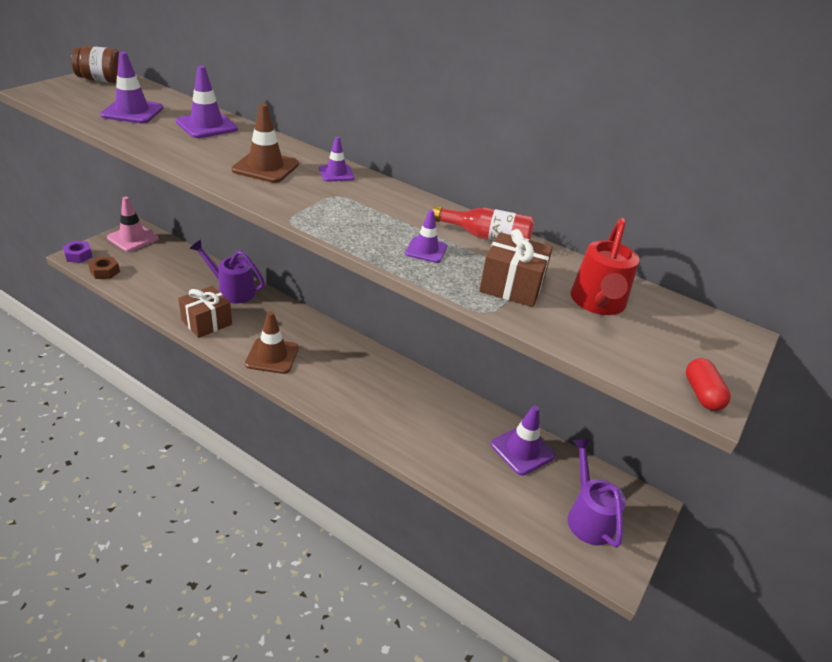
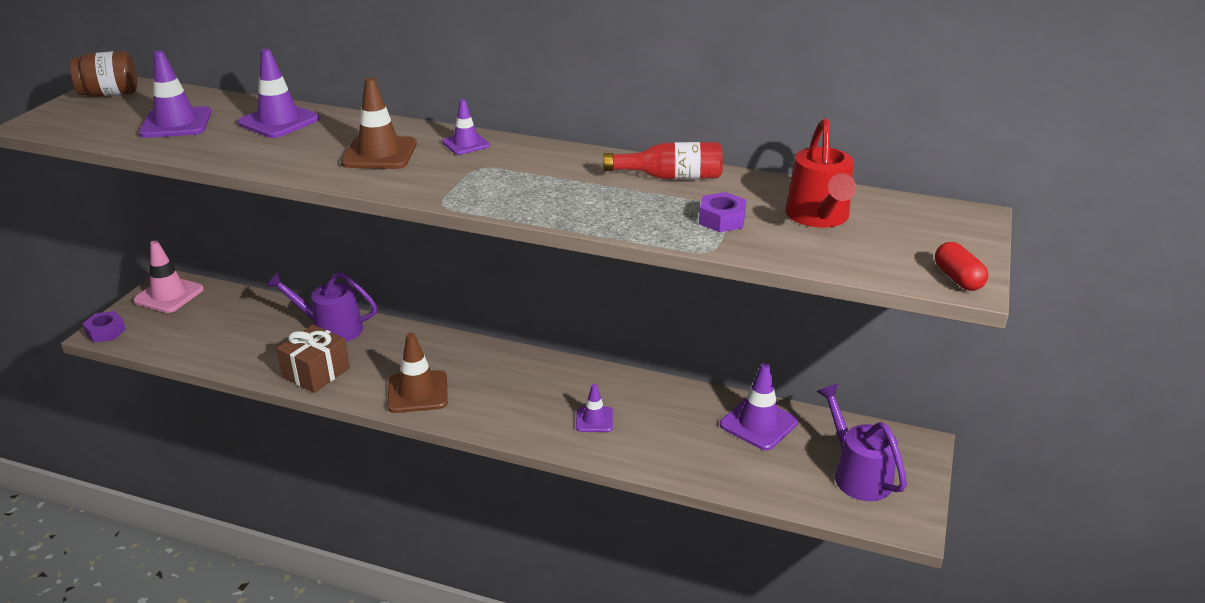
camera: 10 degrees left, 5 degrees down
brown nut [88,257,120,279] -> none
purple traffic cone [405,210,447,263] -> purple traffic cone moved to [576,384,613,432]
brown gift [479,229,553,307] -> purple nut [699,192,746,232]

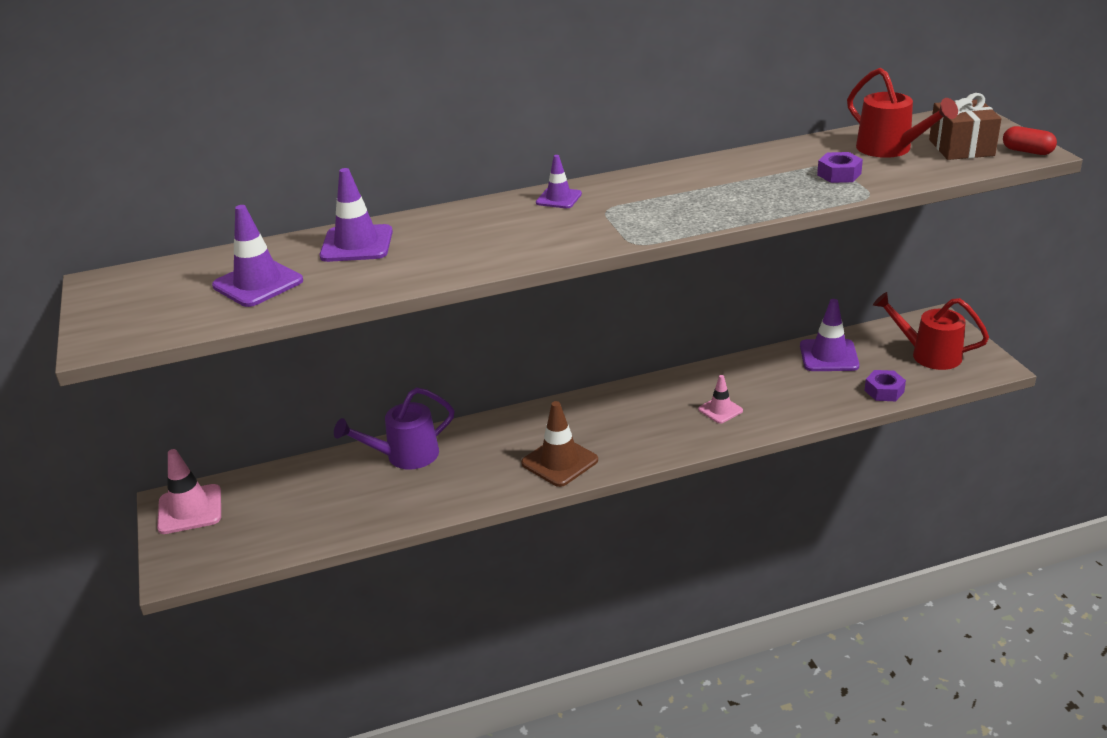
camera: 35 degrees left, 0 degrees up
brown jar [70,51,137,97] -> none
purple nut [83,311,126,343] -> purple nut moved to [864,370,906,401]
brown gift [276,325,350,393] -> brown gift moved to [929,93,1001,160]
brown traffic cone [341,77,417,169] -> none
purple traffic cone [576,384,613,432] -> pink traffic cone [698,375,743,424]
red bottle [603,142,723,179] -> none
purple watering can [817,384,907,501] -> red watering can [873,292,989,370]

